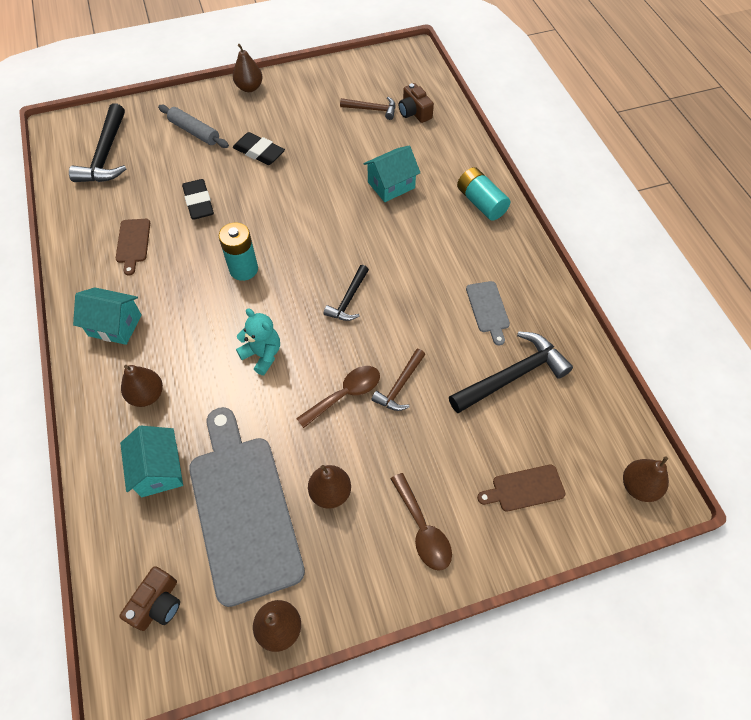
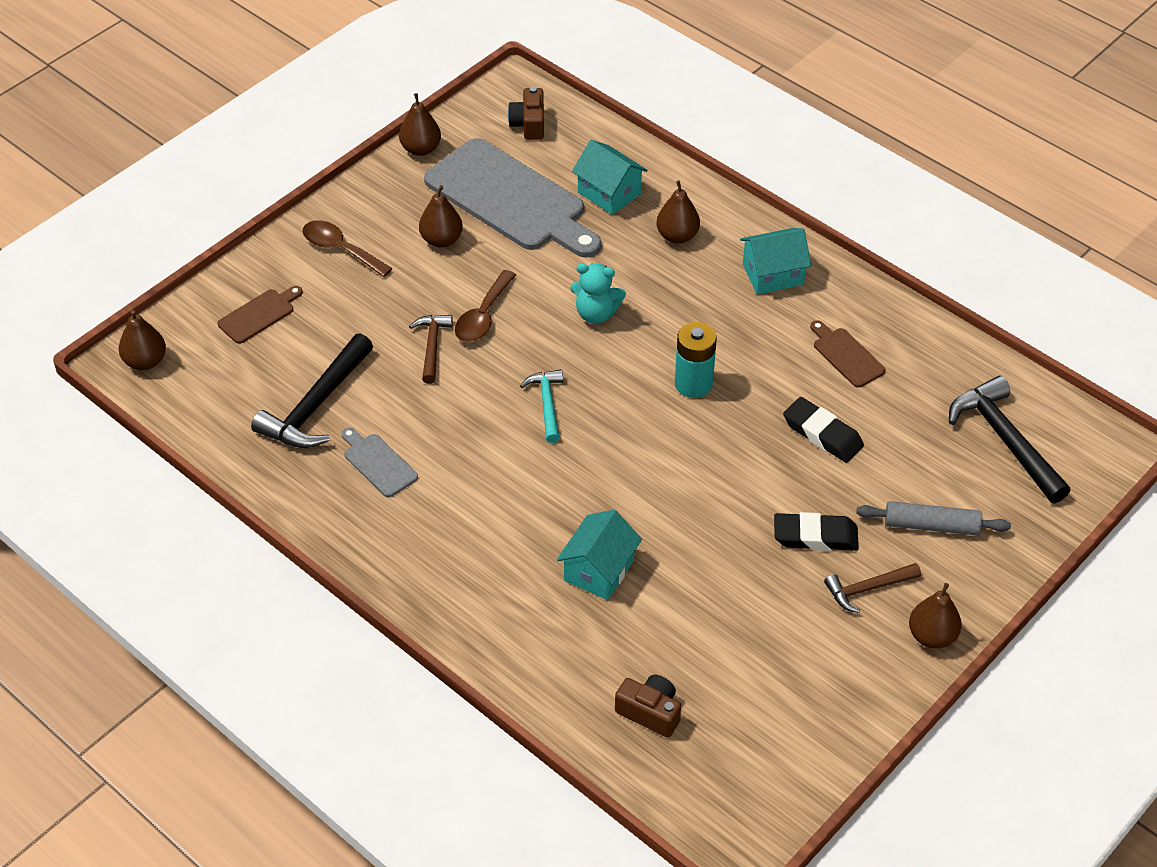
camera: 150 degrees right, 10 degrees down
black hammer [324,265,369,321] -> turquoise hammer [520,369,563,443]
brown hammer [340,97,395,120] -> brown hammer moved to [824,563,921,613]
turquoise battery [457,167,510,221] -> none

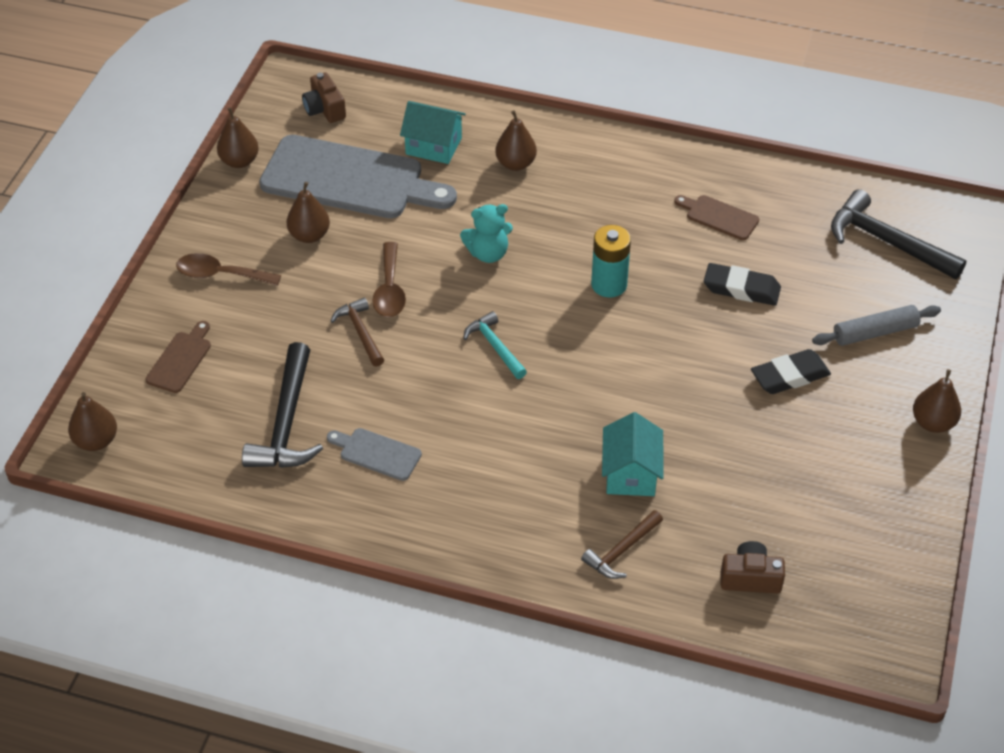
camera: 25 degrees left, 0 degrees up
turquoise house [740,228,811,294] -> none
brown hammer [824,563,921,613] -> brown hammer moved to [581,510,663,579]

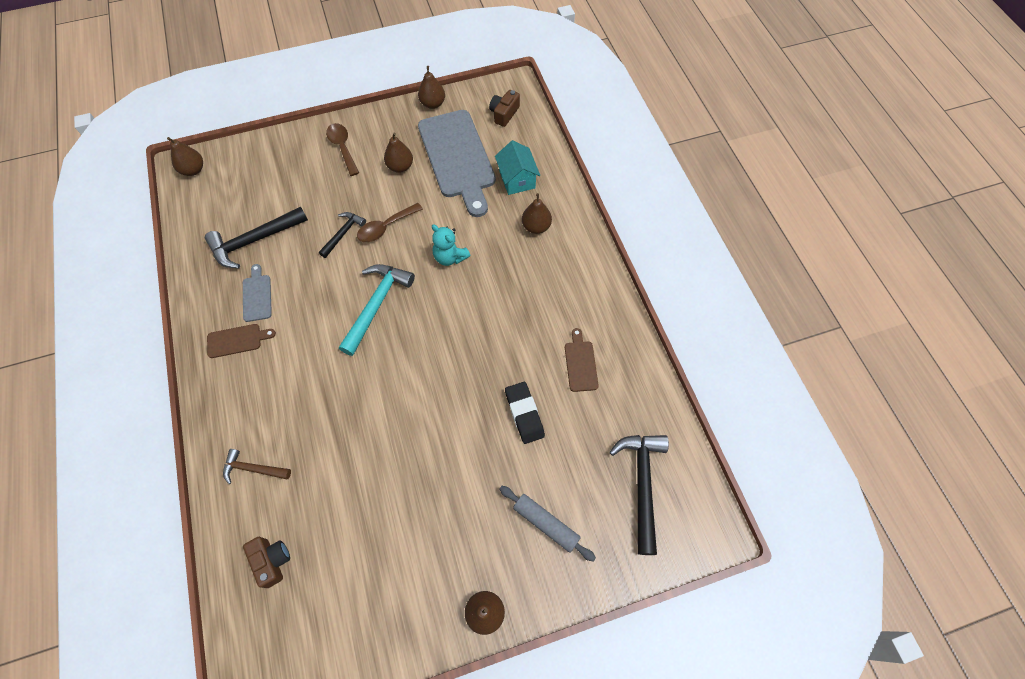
camera: 55 degrees right, 15 degrees up
brown cutting board [145,321,211,393] -> brown cutting board moved to [207,324,276,358]
brown hammer [330,297,384,367] -> black hammer [319,212,366,258]
turquoise hammer [463,311,527,379] -> turquoise hammer [339,264,415,356], size x1.73
turquoise battery [591,225,631,298] -> none
turquoise house [602,412,664,496] -> none
black eraser [751,349,831,394] -> none

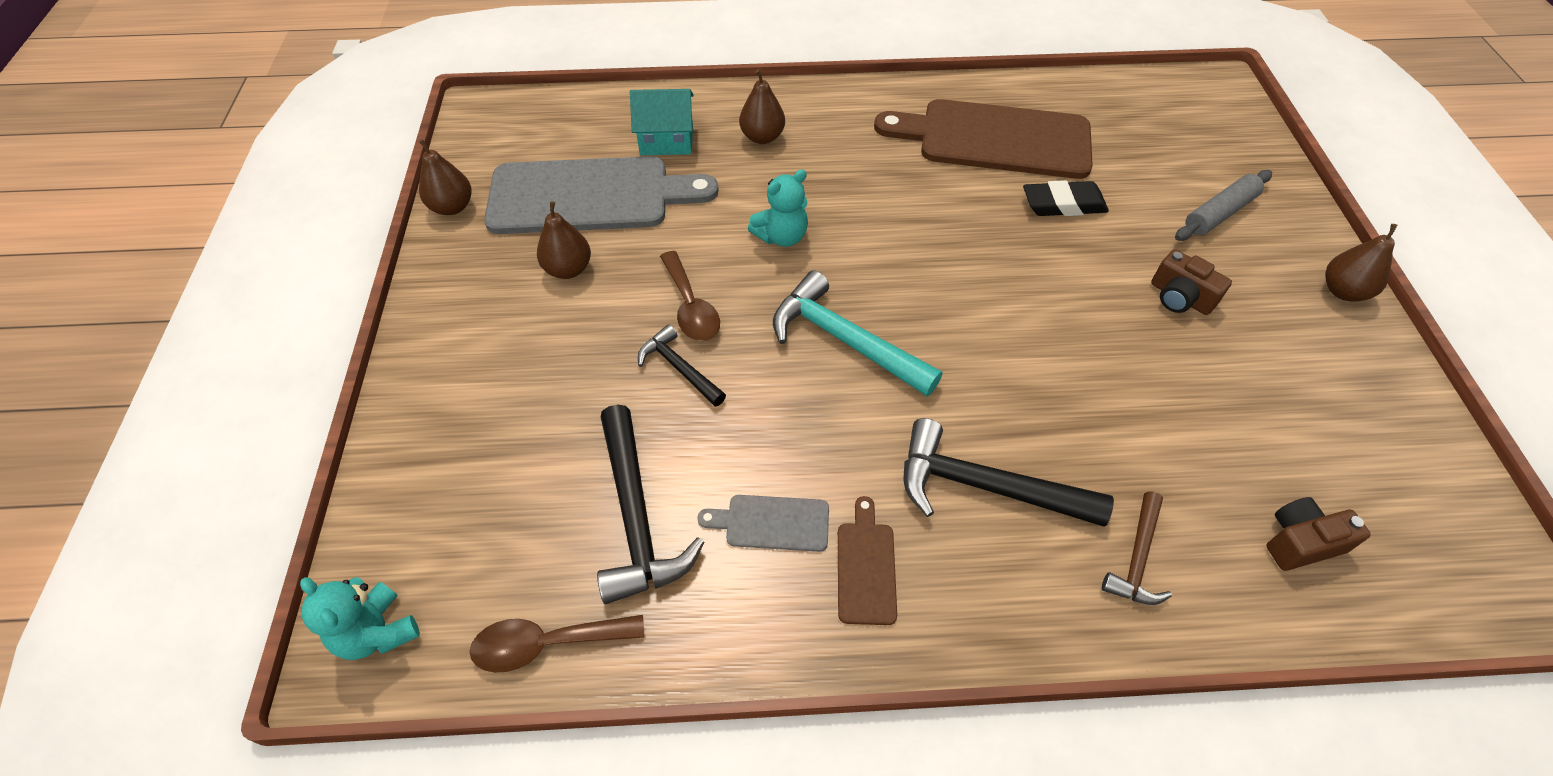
camera: 75 degrees left, 10 degrees down
brown pear [167,137,203,176] -> turquoise teddy bear [300,577,420,660]
brown spoon [326,123,359,176] -> brown spoon moved to [470,615,645,673]
brown camera [489,90,520,127] -> brown camera moved to [1151,250,1232,315]
brown cutting board [565,328,599,392] -> brown cutting board [874,99,1093,179], size x2.30
black hammer [609,435,669,555] -> black hammer moved to [904,418,1114,527]

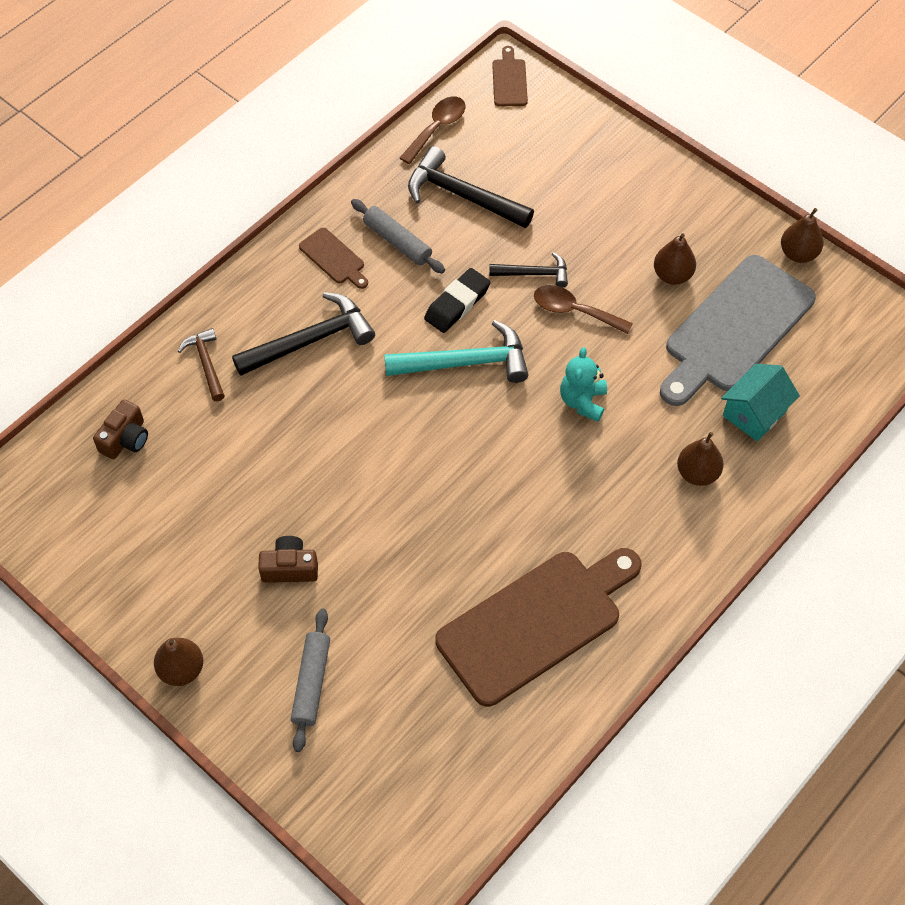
camera: 135 degrees right, 5 degrees up
turquoise teddy bear [300,577,420,660] -> brown cutting board [492,46,528,106]
grey cutting board [697,495,829,552] -> grey rolling pin [351,199,445,273]
black eraser [1023,180,1109,216] -> black eraser moved to [424,268,491,333]

